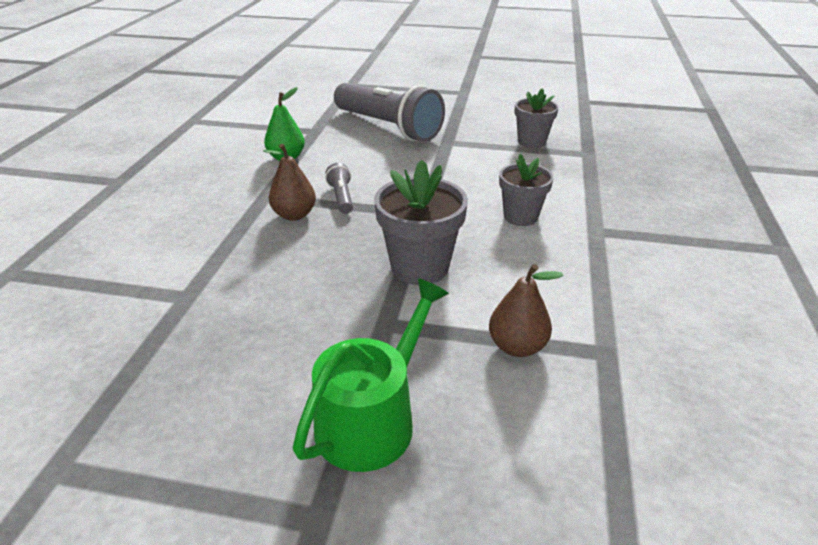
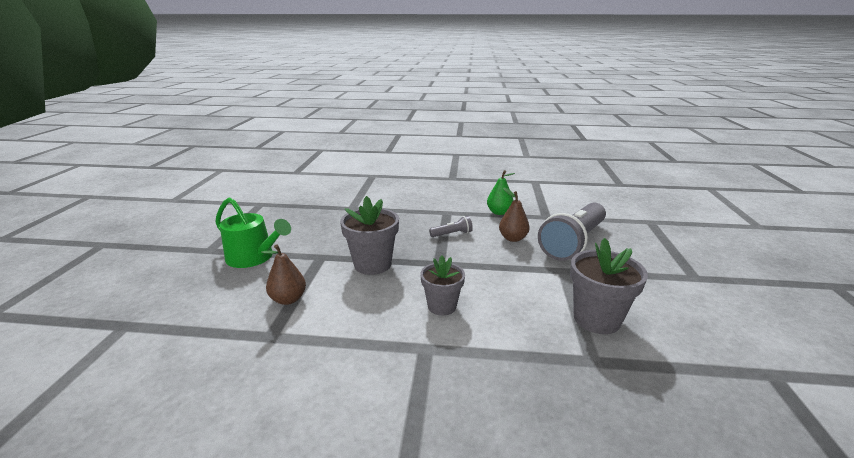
camera: 85 degrees right, 10 degrees down
brown pear [263,144,316,221] -> brown pear moved to [499,187,530,242]
grey flower pot [515,88,559,148] -> grey flower pot [570,238,648,334], size x1.50

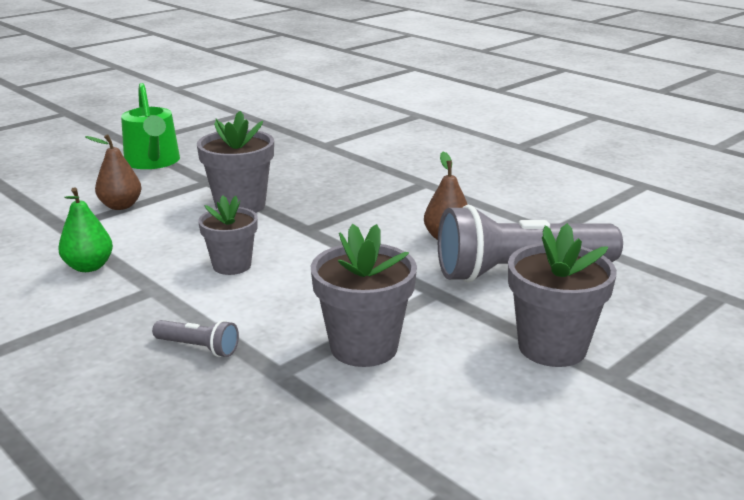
camera: 40 degrees right, 0 degrees up
grey flashlight [429,216,473,237] -> grey flashlight moved to [152,320,239,357]
green pear [487,170,515,215] -> green pear moved to [58,187,113,272]
none -> grey flower pot [508,223,617,367]

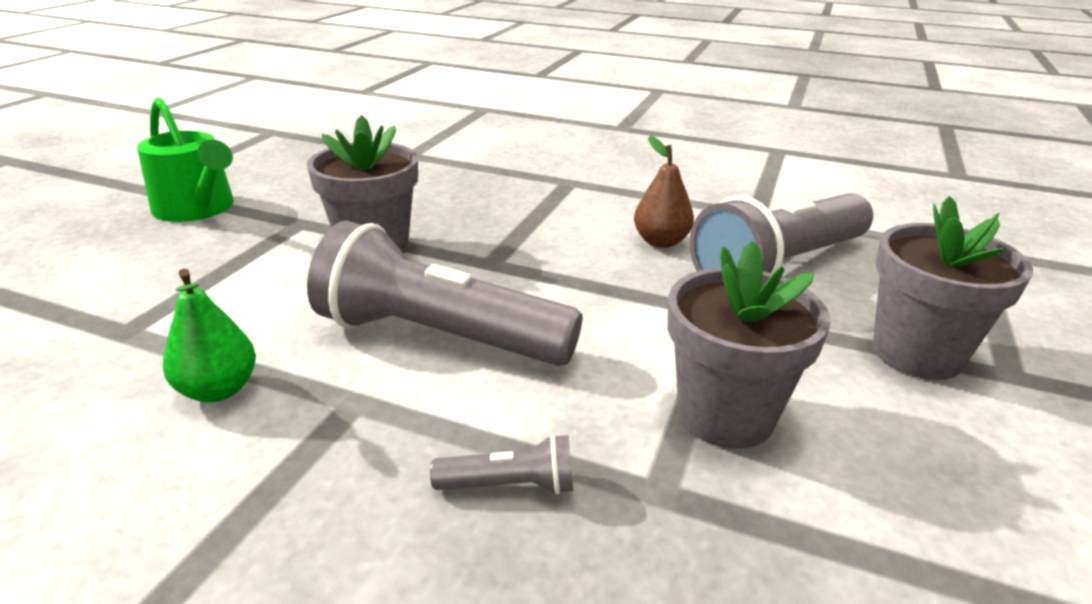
camera: 25 degrees left, 5 degrees up
brown pear [85,134,141,210] -> none
grey flower pot [198,195,258,275] -> grey flashlight [307,220,583,366]

